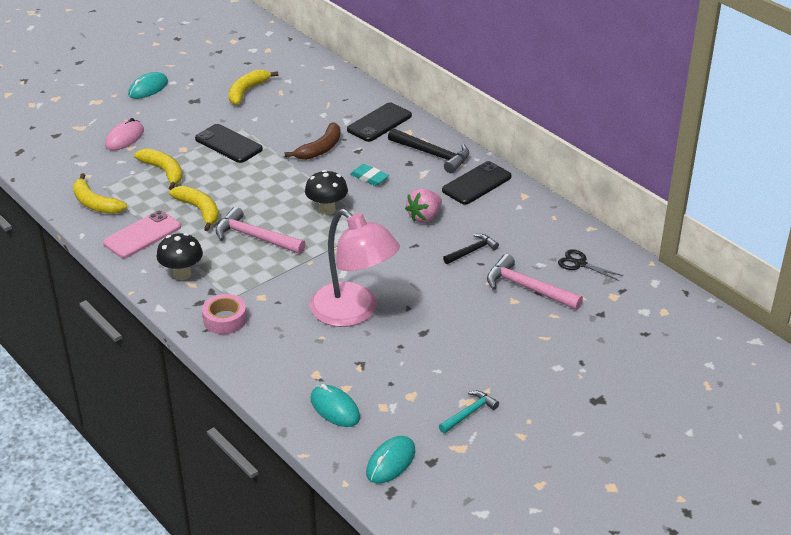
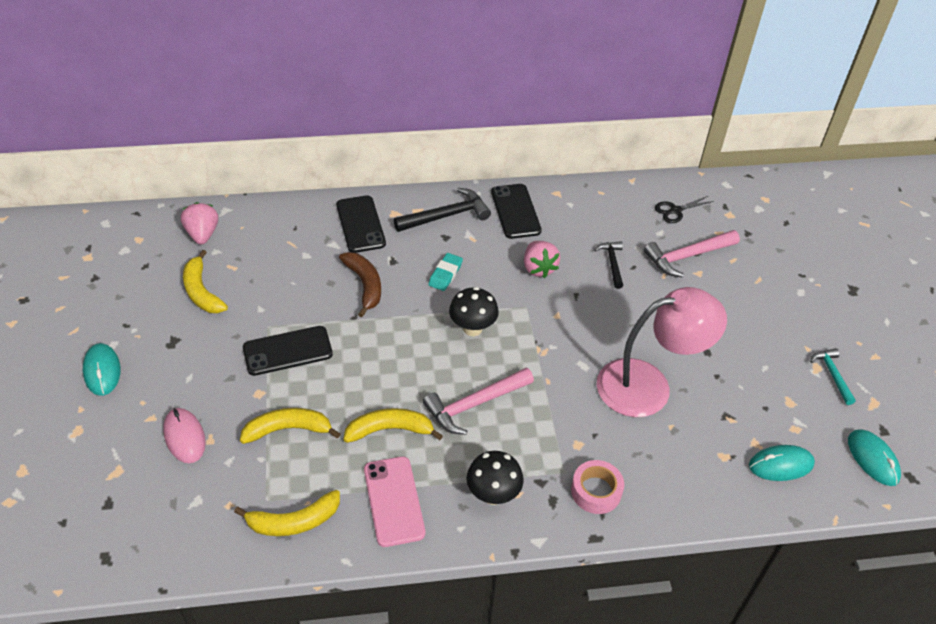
camera: 60 degrees left, 10 degrees up
turquoise eraser [350,164,389,186] -> turquoise eraser turned 45 degrees counterclockwise [428,253,463,291]
none -> pink strawberry [181,202,218,245]

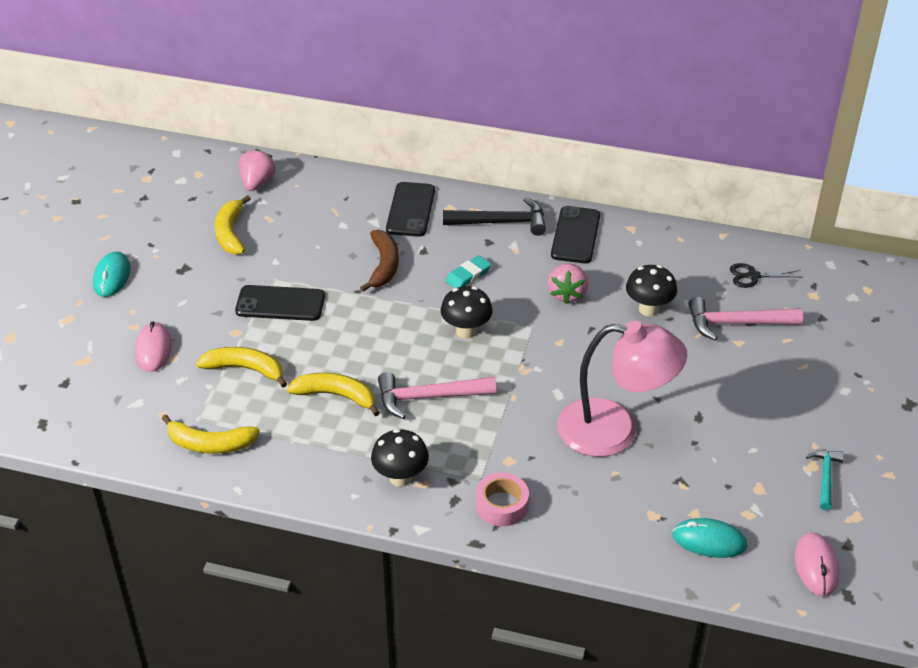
camera: 25 degrees right, 5 degrees down
pink phone [364,456,425,547] -> none
black hammer [594,241,623,289] -> black mushroom [626,265,677,316]
turquoise mouse [848,429,901,486] -> pink mouse [795,532,839,597]

